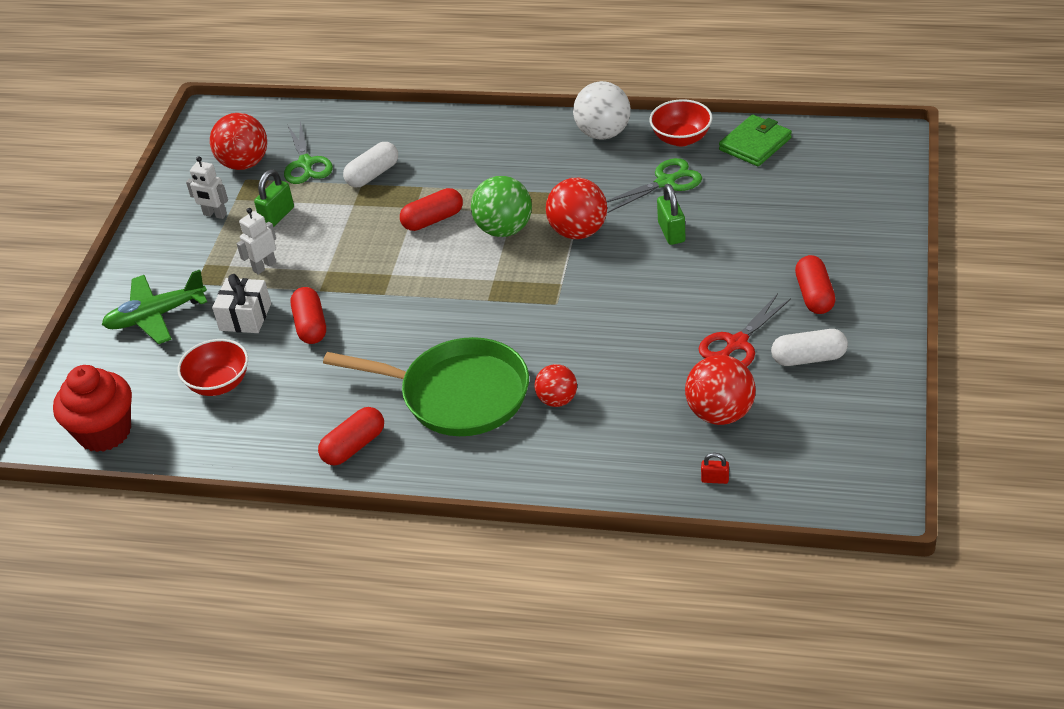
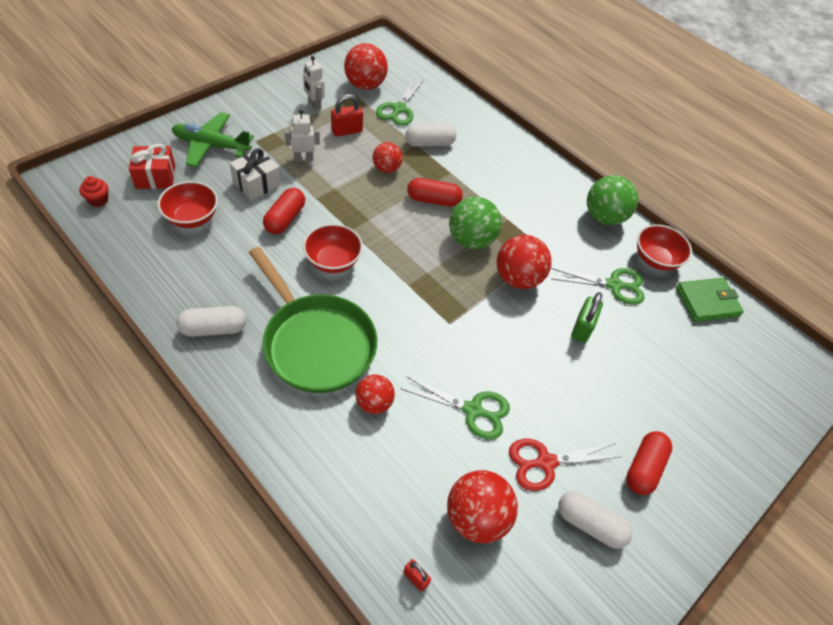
camera: 25 degrees right, 10 degrees up
red cupcake [53,365,132,452] -> red cupcake [79,176,109,207], size x0.44
green padlock [254,169,294,227] -> red padlock [331,94,363,137]
red capsule [318,407,384,466] -> white capsule [176,306,246,337]
white ball [573,81,631,140] -> green ball [587,175,638,225]
none -> red gift [129,144,175,189]
none -> red bowl [303,224,363,273]
none -> red ball [373,142,403,173]
none -> green scissors [402,376,510,439]

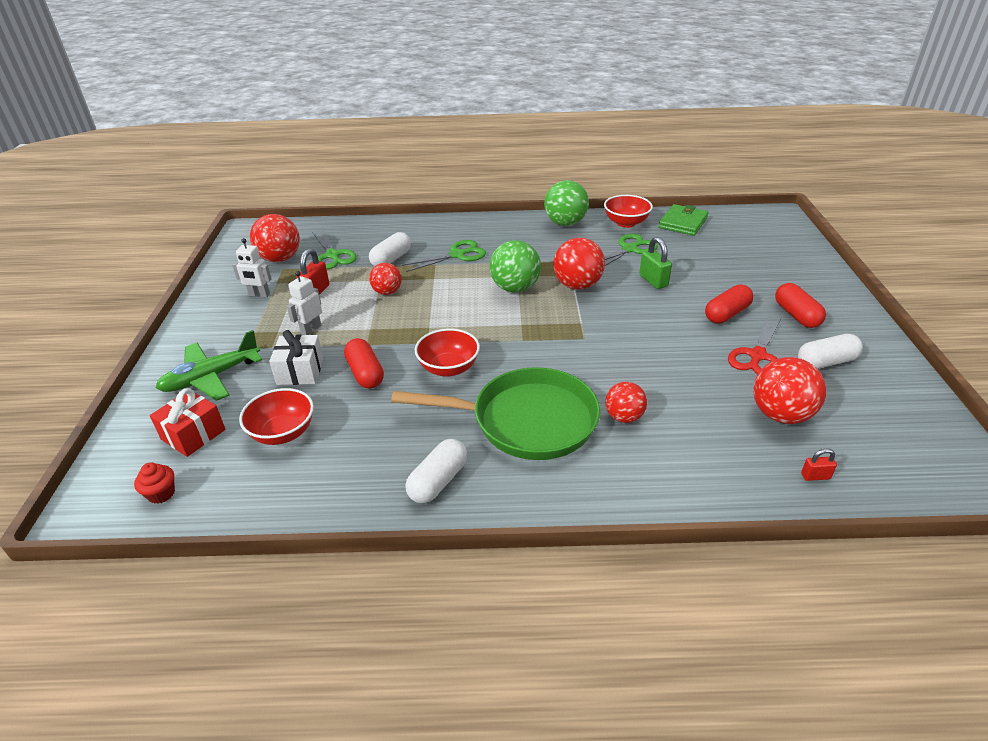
camera: 40 degrees left, 15 degrees down
green scissors [402,376,510,439] -> green scissors moved to [401,240,486,272]
red capsule [407,178,463,207] -> red capsule moved to [705,284,753,323]

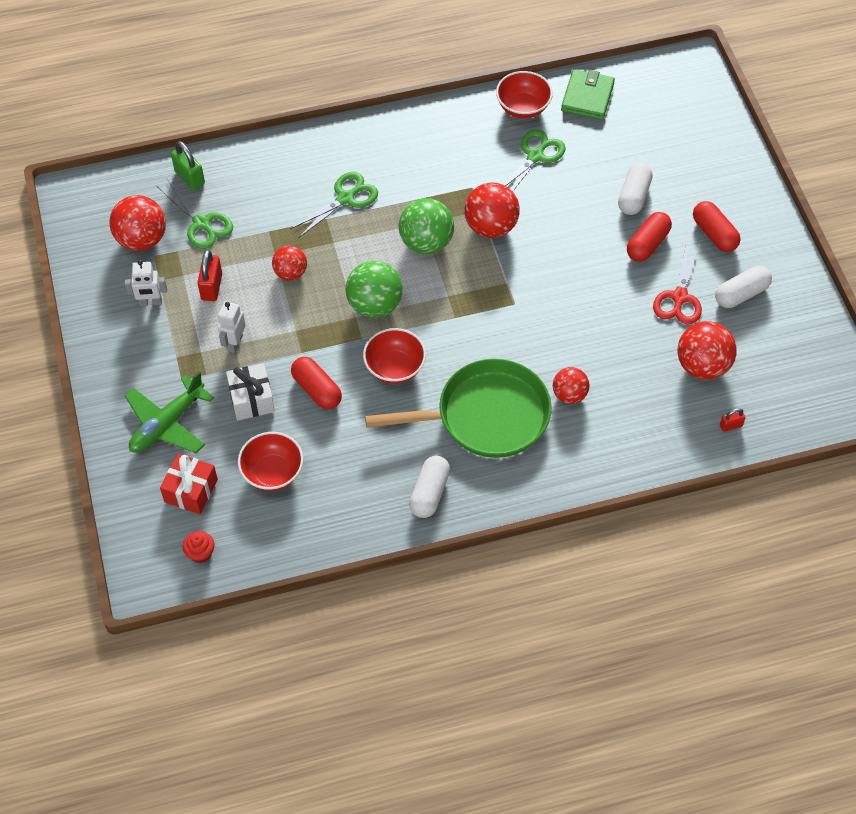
camera: 15 degrees left, 20 degrees up
white capsule [369,232,411,266] -> white capsule moved to [618,163,653,215]
green ball [544,180,589,226] -> green ball moved to [346,261,402,318]
green padlock [639,237,672,289] -> green padlock moved to [171,141,205,190]

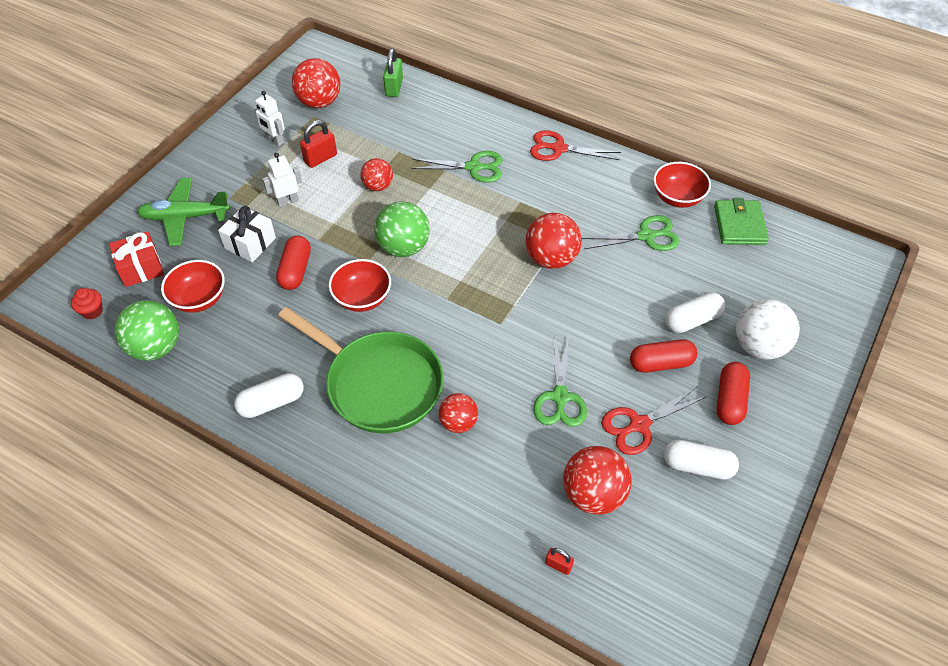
camera: 45 degrees right, 5 degrees down
green scissors [157,179,233,249] -> green scissors moved to [533,334,587,427]
green ball [399,198,454,254] -> green ball moved to [115,300,179,361]
green wallet [561,69,615,120] -> green wallet turned 60 degrees counterclockwise [714,198,769,245]
none -> red scissors [530,130,621,161]
none -> white ball [736,299,800,360]

